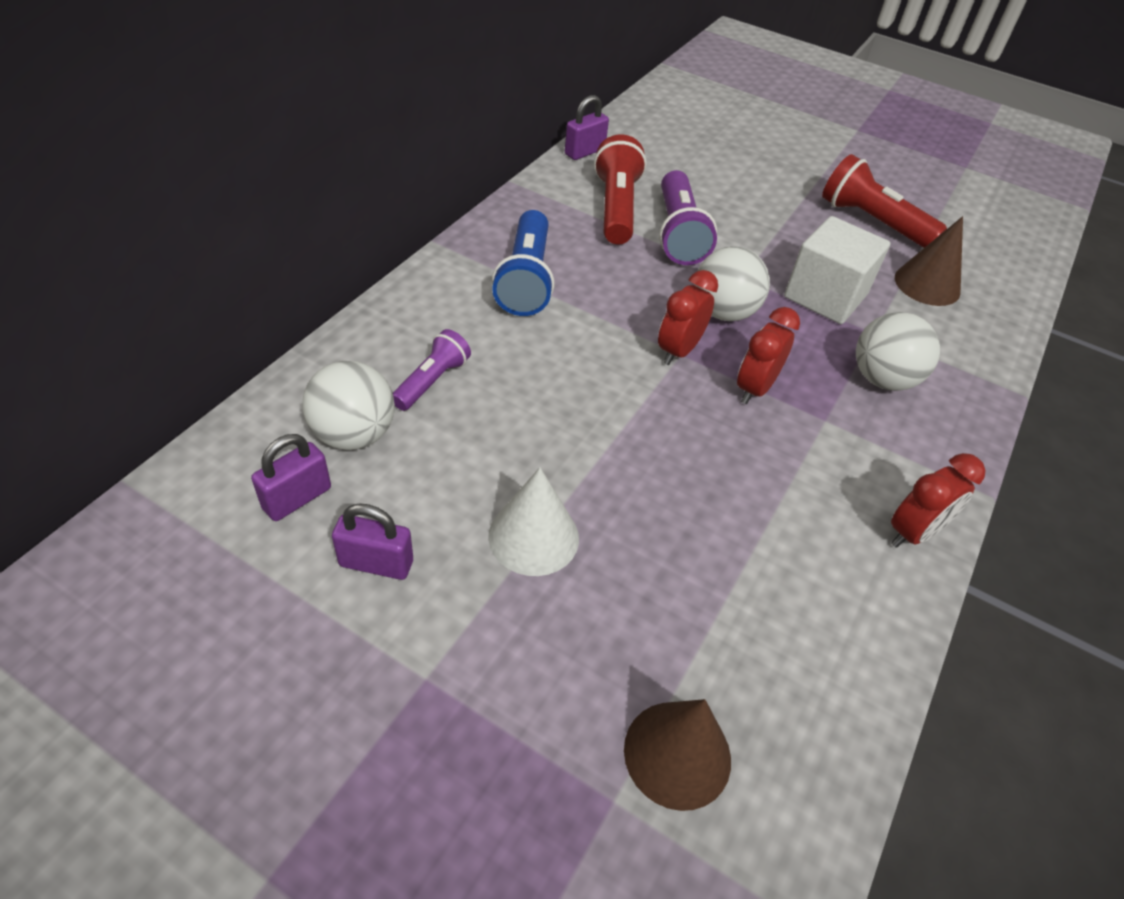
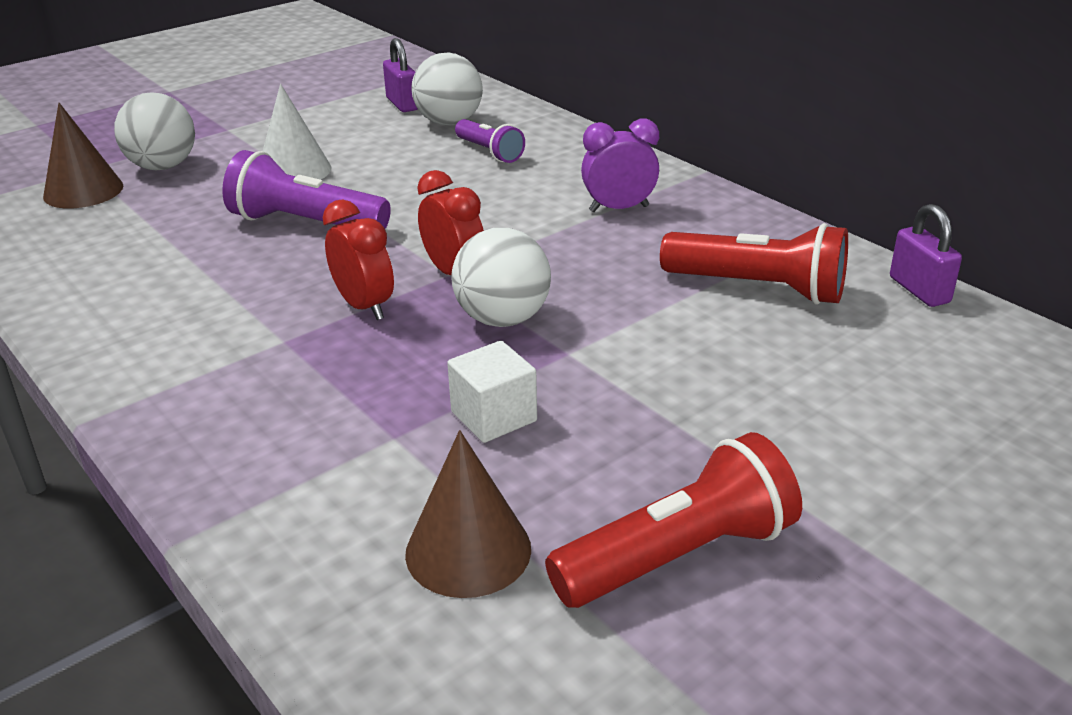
camera: 115 degrees right, 15 degrees down
purple padlock [332,503,413,580] -> none
blue flashlight [492,210,555,316] -> purple clock [581,119,659,212]
purple flashlight [659,170,717,265] -> purple flashlight moved to [222,150,391,229]
white cube [784,216,890,324] -> white cube [447,341,537,443], size x0.62
white ball [856,312,940,391] -> white ball moved to [114,93,195,170]
red clock [891,453,986,548] -> none

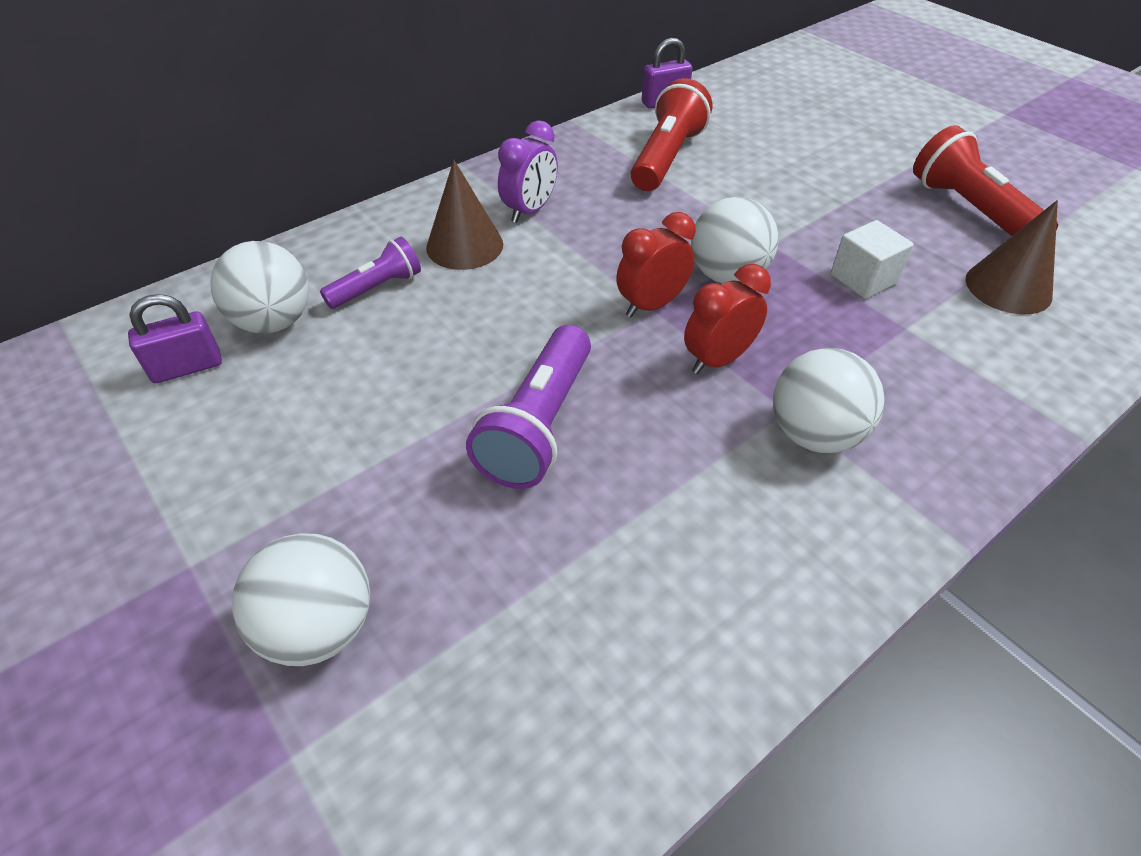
camera: 90 degrees left, 15 degrees up
brown cone [43,103,123,208] -> brown cone moved to [426,160,503,270]
white cone [263,84,331,180] -> none
purple clock [581,119,659,212] -> purple clock turned 135 degrees counterclockwise [498,120,558,223]
none -> white ball [773,348,885,453]

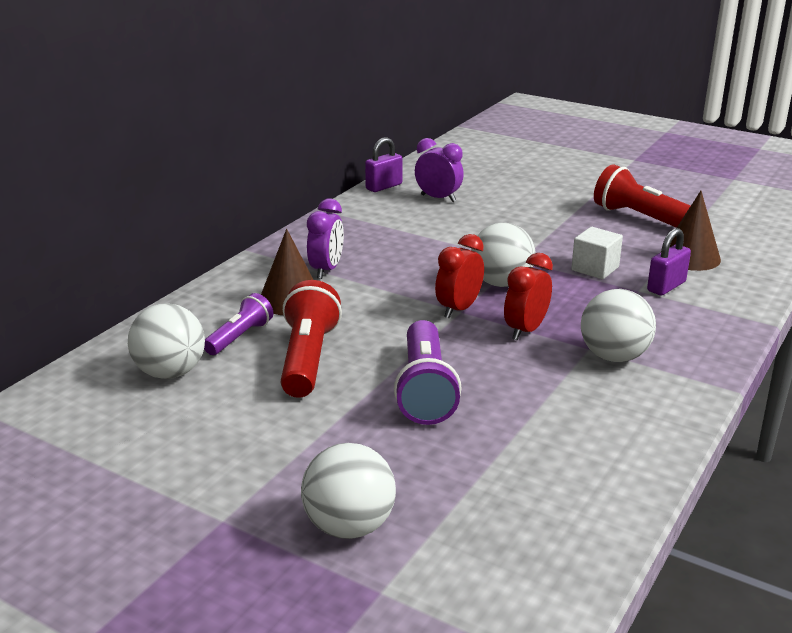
camera: 20 degrees left, 20 degrees down
purple padlock [128,294,222,383] -> purple padlock moved to [647,228,691,296]
red flashlight [631,78,712,191] -> red flashlight moved to [281,280,342,398]
none -> purple clock [415,138,464,202]

